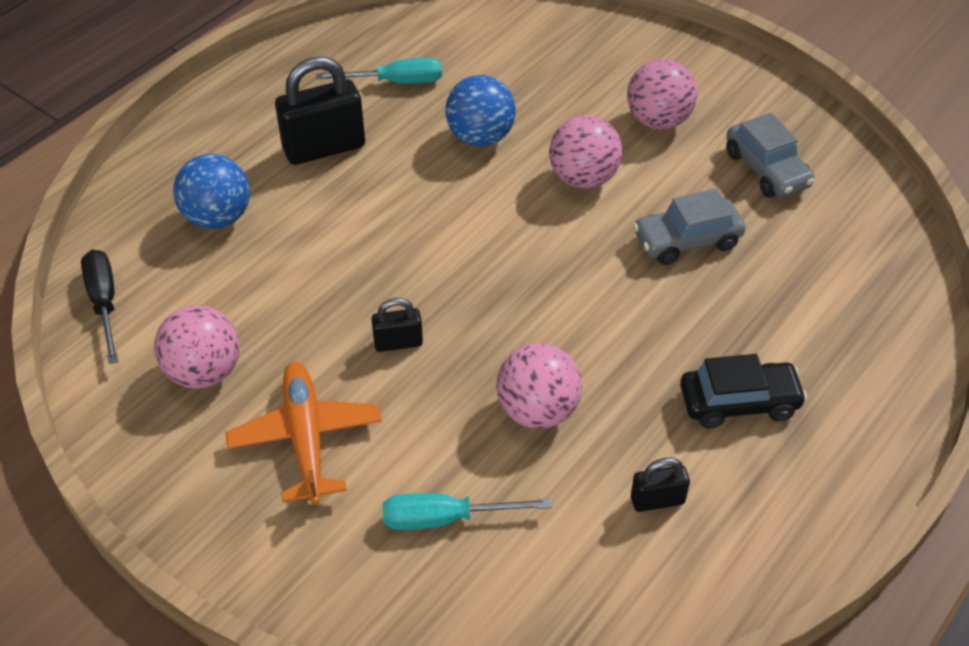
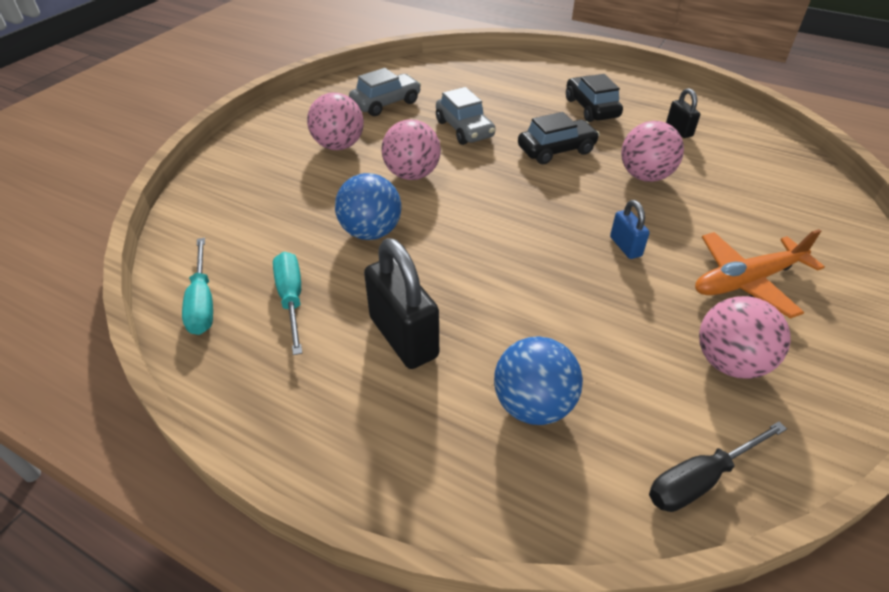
camera: 100 degrees left, 5 degrees down
black padlock [371,298,423,352] -> blue padlock [610,200,650,259]
turquoise screwdriver [383,493,552,530] -> turquoise screwdriver moved to [182,238,213,335]
none -> black car [518,112,600,164]

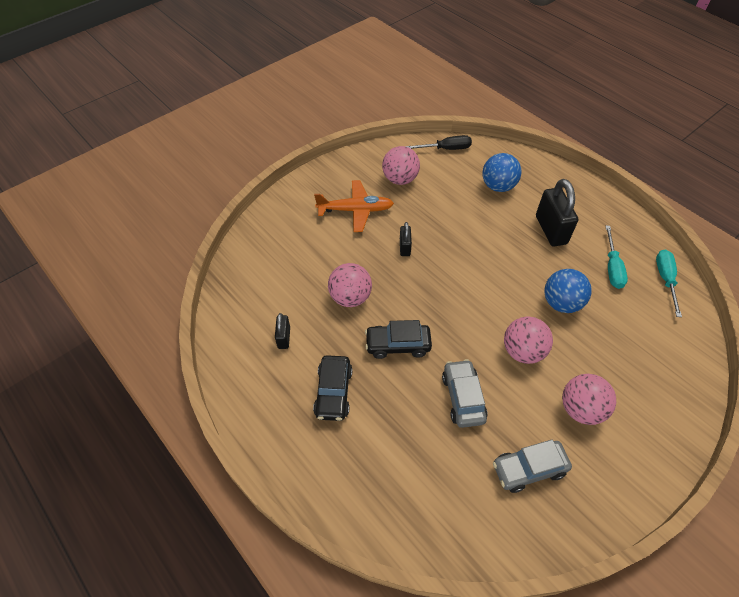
camera: 160 degrees left, 10 degrees up
blue padlock [610,200,650,259] -> black padlock [400,222,412,256]

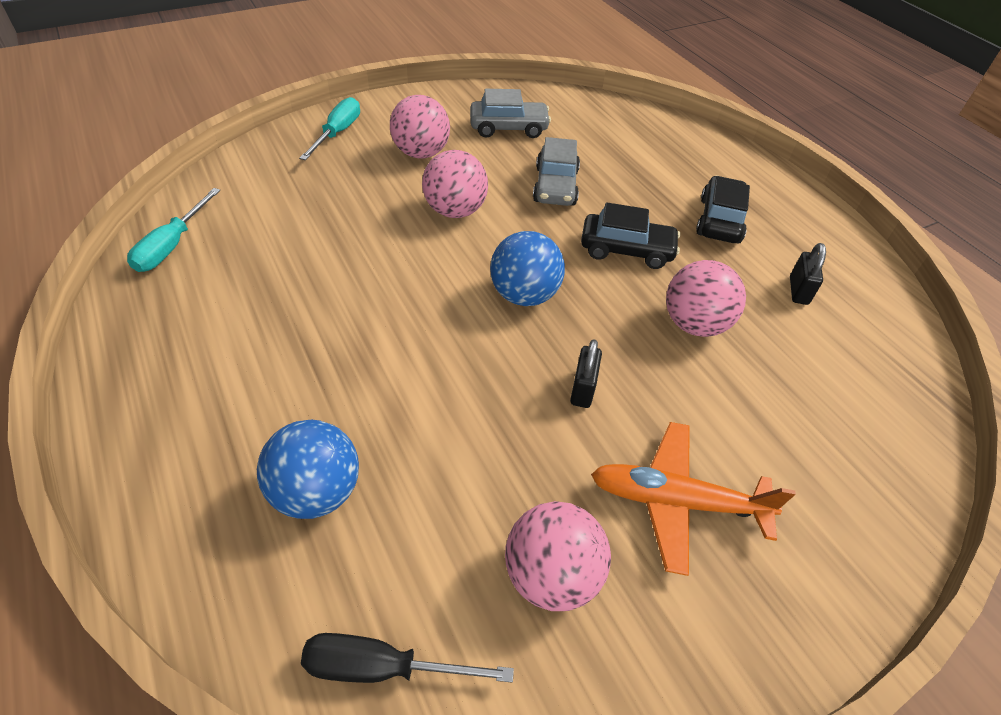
camera: 170 degrees left, 5 degrees down
black padlock [536,179,578,246] -> none
blue ball [544,269,592,313] -> blue ball moved to [490,231,565,306]
turquoise screwdriver [605,226,628,289] -> turquoise screwdriver moved to [299,97,360,160]

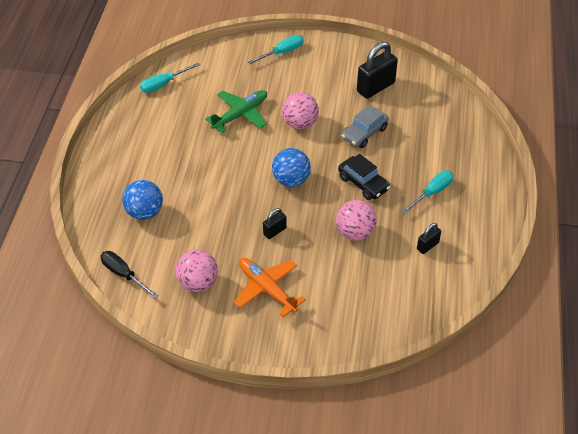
camera: 40 degrees right, 0 degrees up
pink ball [390,95,450,158] -> none
grey car [470,89,551,138] -> black padlock [357,42,398,99]
black car [696,176,750,244] -> turquoise screwdriver [401,170,454,214]
none -> green plane [205,90,267,133]

